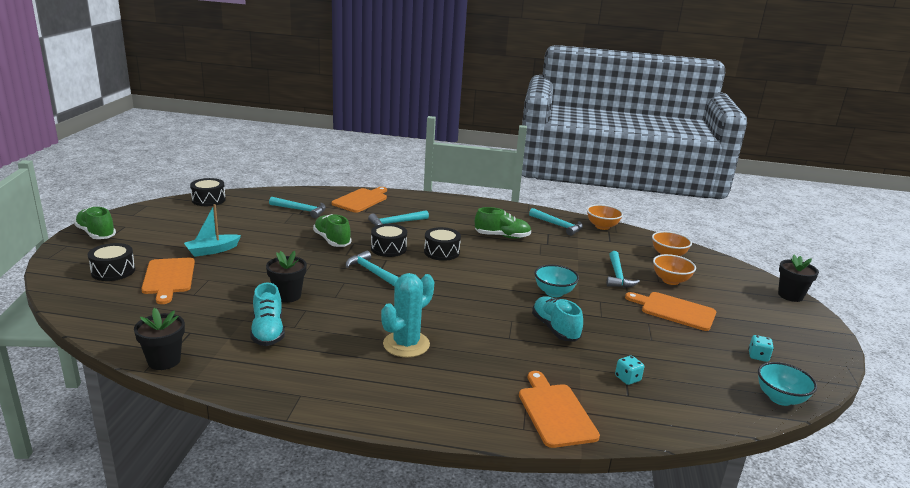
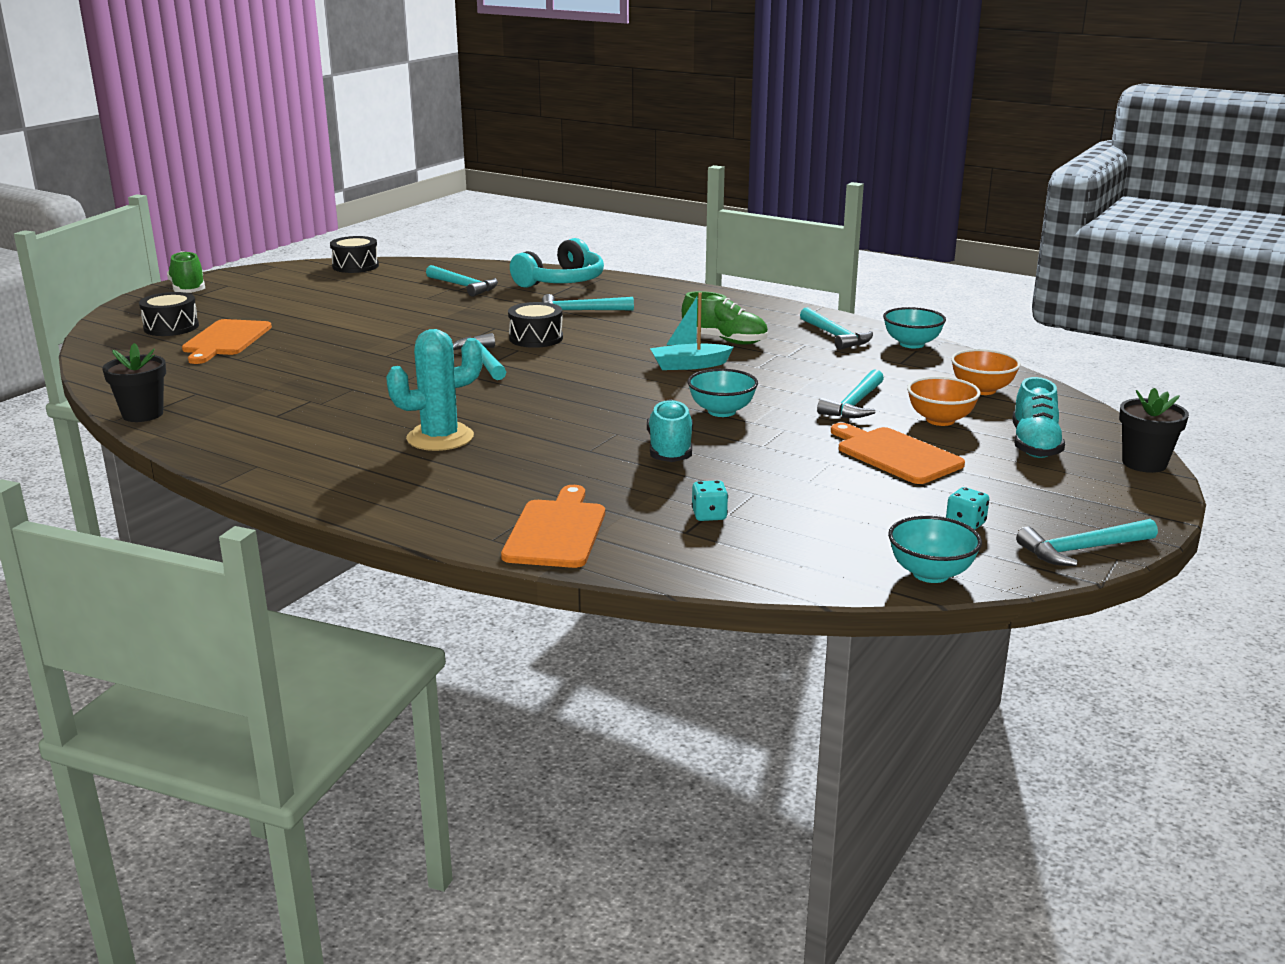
camera: 25 degrees right, 0 degrees up
turquoise boat [184,204,241,257] -> turquoise boat moved to [650,292,734,370]
turquoise shoe [250,282,285,346] -> turquoise shoe moved to [1012,377,1065,458]
black flower pot [266,251,307,303] -> none
green shoe [313,214,351,247] -> none
orange cutting board [331,187,387,213] -> turquoise headphones [510,238,604,288]
black drum [424,227,461,261] -> none
orange bowl [587,204,623,230] -> turquoise bowl [883,307,946,348]
none -> turquoise hammer [1016,519,1158,566]

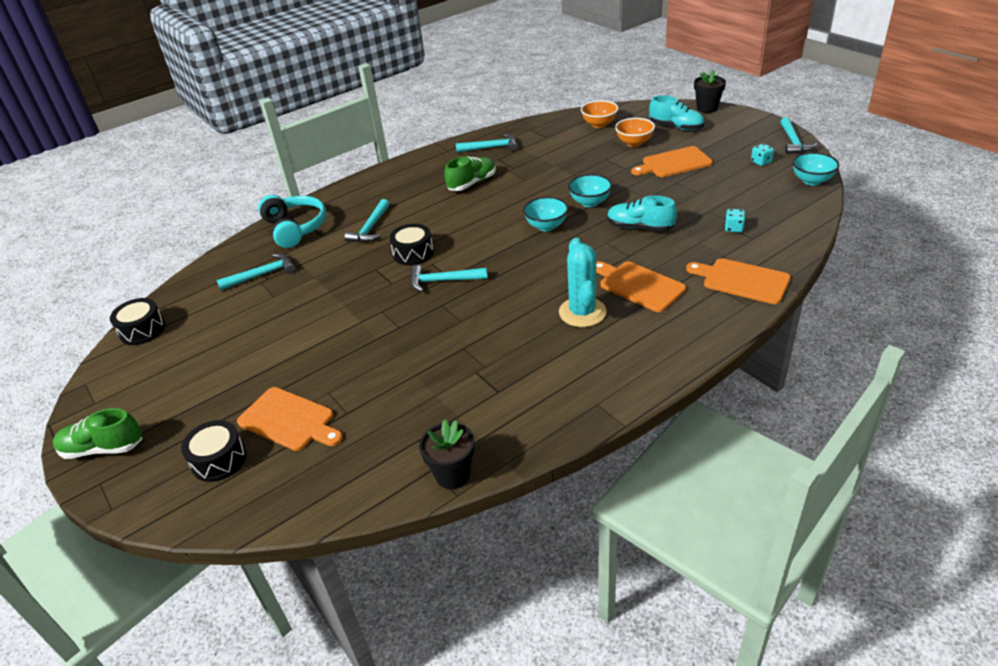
camera: 65 degrees left, 15 degrees up
turquoise boat [650,292,734,370] -> none
turquoise hammer [817,369,884,418] -> none
turquoise bowl [883,307,946,348] -> turquoise bowl moved to [523,197,568,231]
none -> orange cutting board [596,261,686,312]

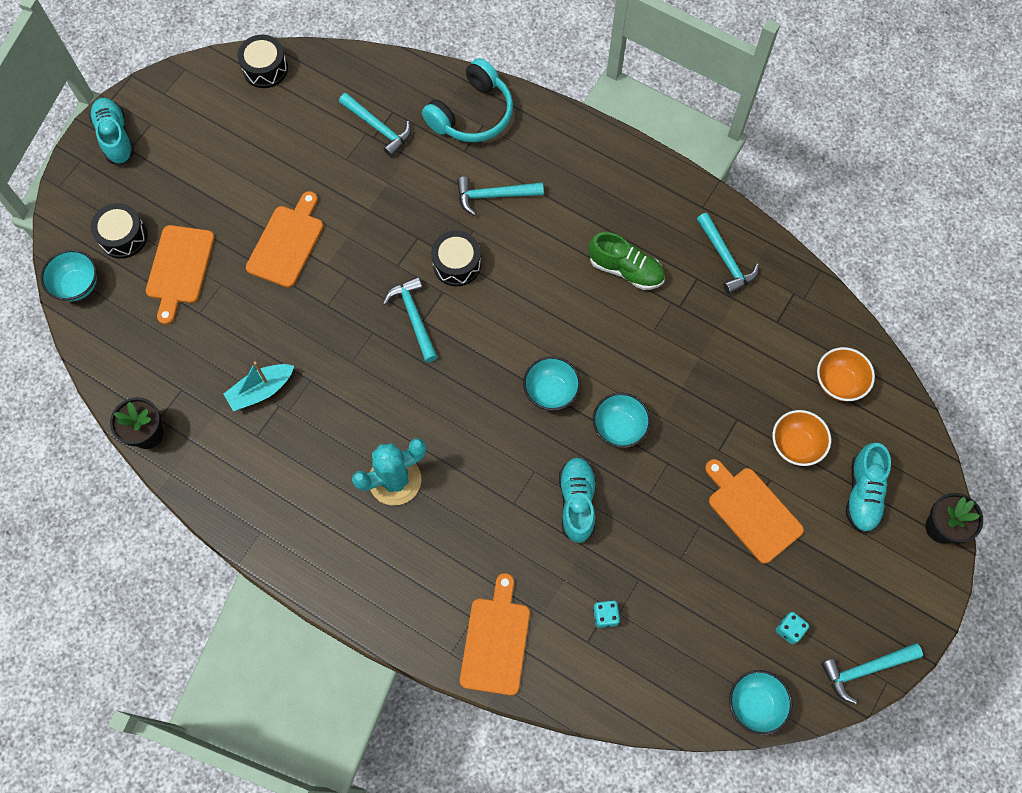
camera: 65 degrees right, 30 degrees up
green shoe [53,408,142,459] -> turquoise shoe [89,98,135,164]
orange cutting board [596,261,686,312] -> orange cutting board moved to [246,191,323,288]
none -> turquoise bowl [41,250,97,302]
none -> turquoise boat [224,362,294,411]

